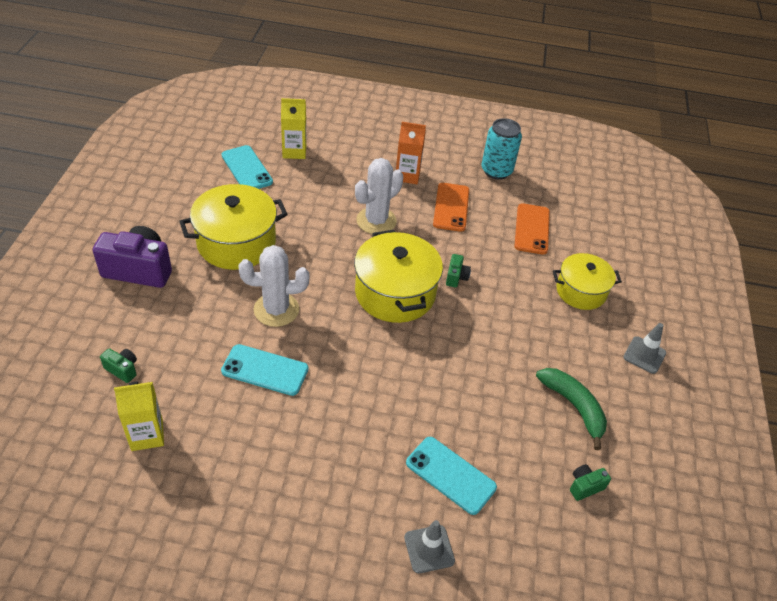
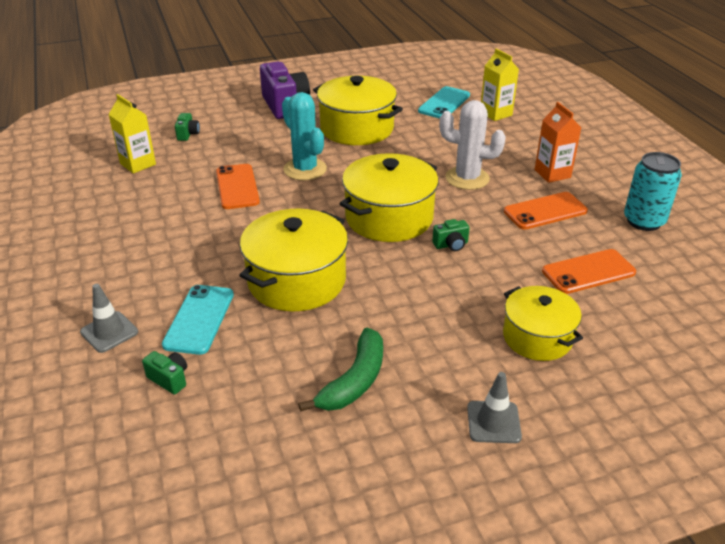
camera: 65 degrees right, 10 degrees down
turquoise phone [221,344,308,396] -> orange phone [216,164,260,209]
white cactus [239,245,309,327] -> turquoise cactus [282,92,327,180]
green camera [570,464,611,501] -> green camera moved to [142,351,187,395]
none -> yellow pot [239,209,348,312]

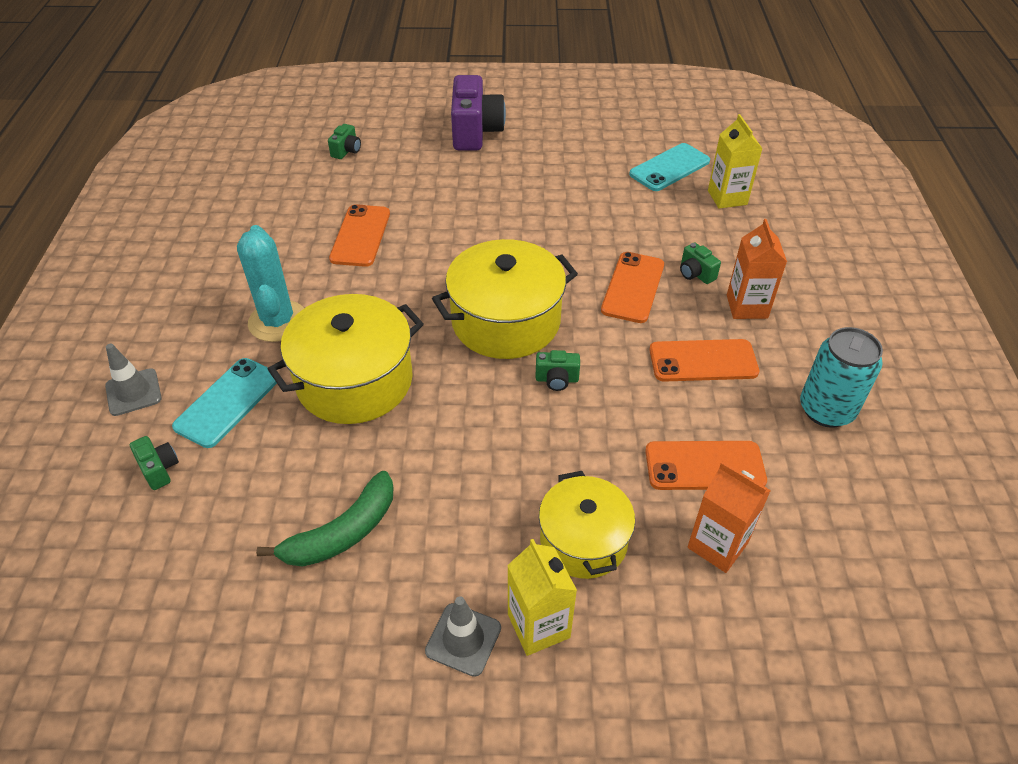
camera: 20 degrees right, 10 degrees up
yellow carton [108,94,156,173] -> yellow carton moved to [507,539,577,656]
turquoise cactus [282,92,327,180] -> turquoise cactus moved to [237,225,304,342]
yellow pot [313,76,403,145] -> none
white cactus [440,100,506,190] -> orange phone [601,252,664,323]
none -> green camera [680,242,721,284]
none -> orange carton [687,461,771,573]

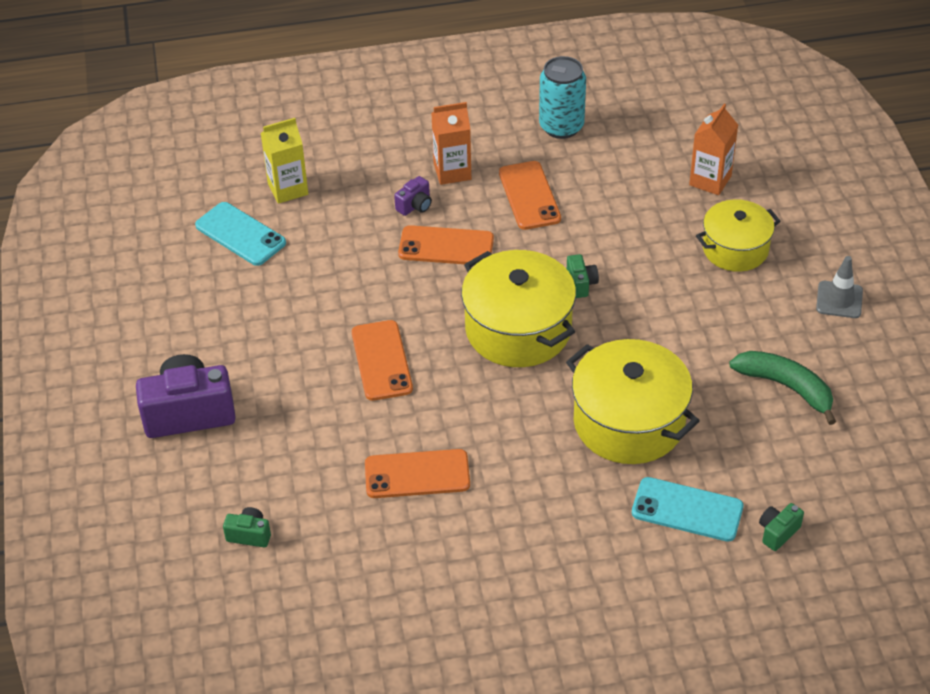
camera: 100 degrees left, 0 degrees up
grey traffic cone [105,344,162,416] -> none
turquoise cactus [237,225,304,342] -> none
yellow carton [507,539,577,656] -> none
orange phone [645,441,767,490] -> orange phone moved to [352,320,413,401]
green camera [680,242,721,284] -> purple camera [394,176,432,216]

